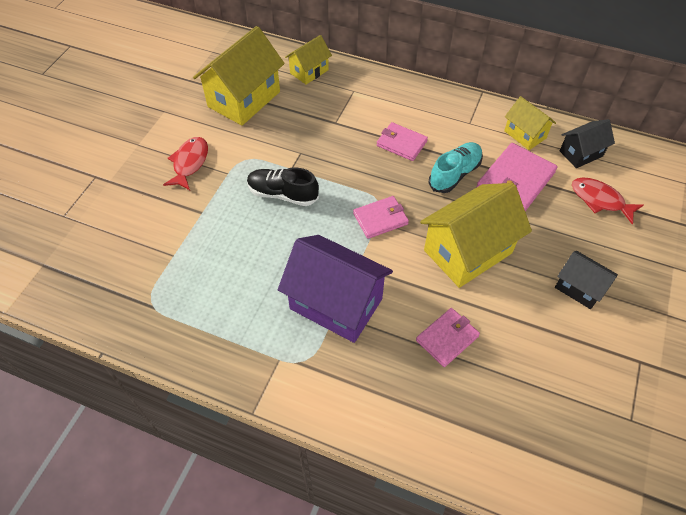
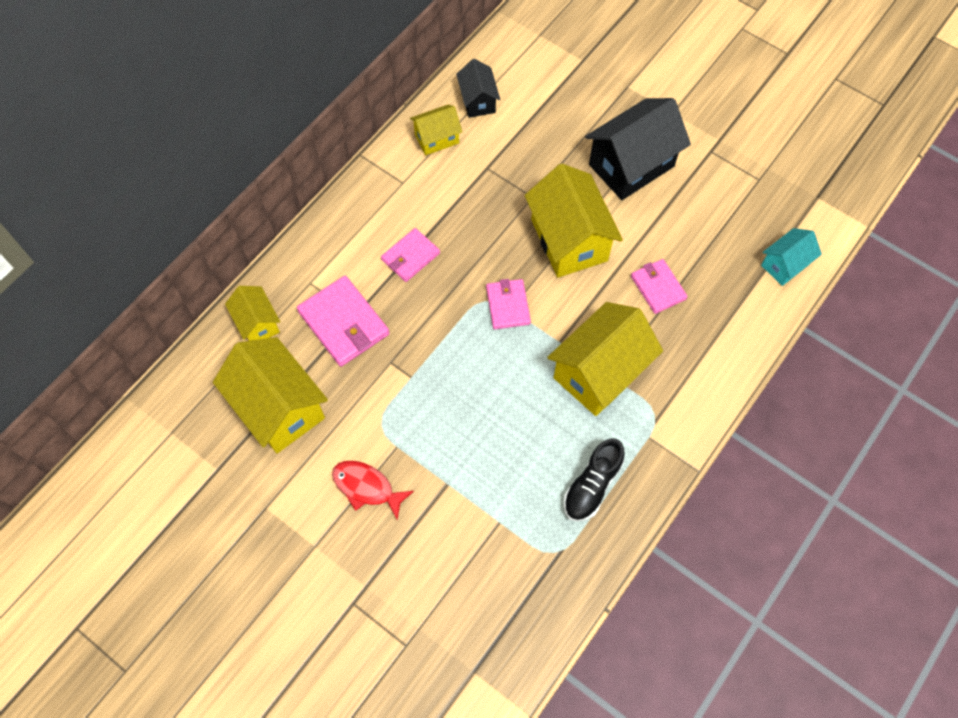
camera: 75 degrees left, 10 degrees up
black shoe [247,167,319,206] -> black shoe moved to [564,438,625,521]
purple house [278,235,393,343] -> yellow house [547,302,663,416]
turquoise shoe [429,142,483,193] -> none
pink wallet [476,143,557,211] -> pink wallet moved to [297,276,390,367]
black house [555,251,618,309] -> black house [585,98,691,200], size x1.85
red fish [572,178,644,225] -> none
none -> turquoise house [761,228,822,286]

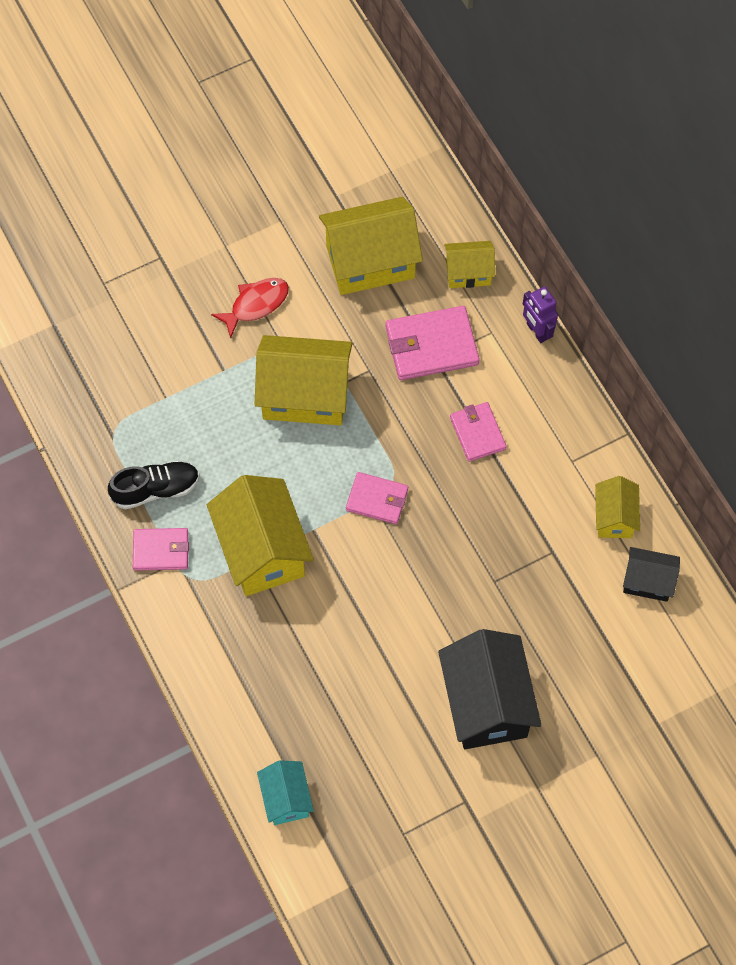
camera: 115 degrees right, 0 degrees up
yellow house [525,164,623,277] -> yellow house moved to [254,335,352,425]
black shoe [564,438,625,521] -> black shoe turned 105 degrees clockwise [108,461,200,509]
pink wallet [631,259,688,314] -> pink wallet moved to [133,528,189,571]
none -> purple robot [523,286,558,343]

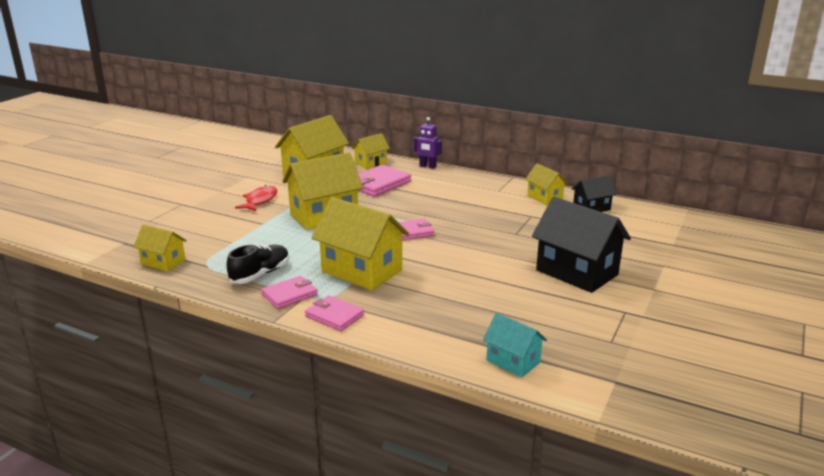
camera: 35 degrees left, 40 degrees down
pink wallet [450,402,507,462] -> pink wallet moved to [305,295,364,331]
none -> yellow house [133,224,187,271]

